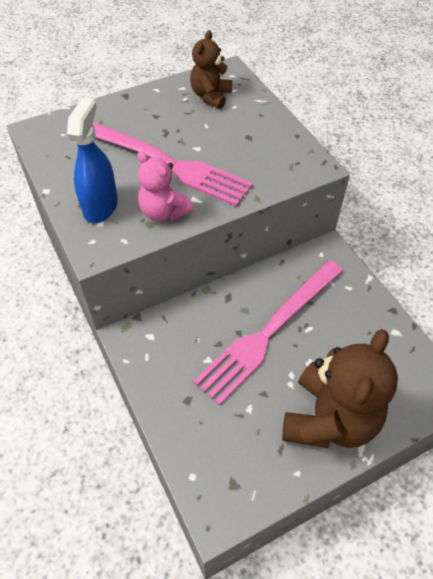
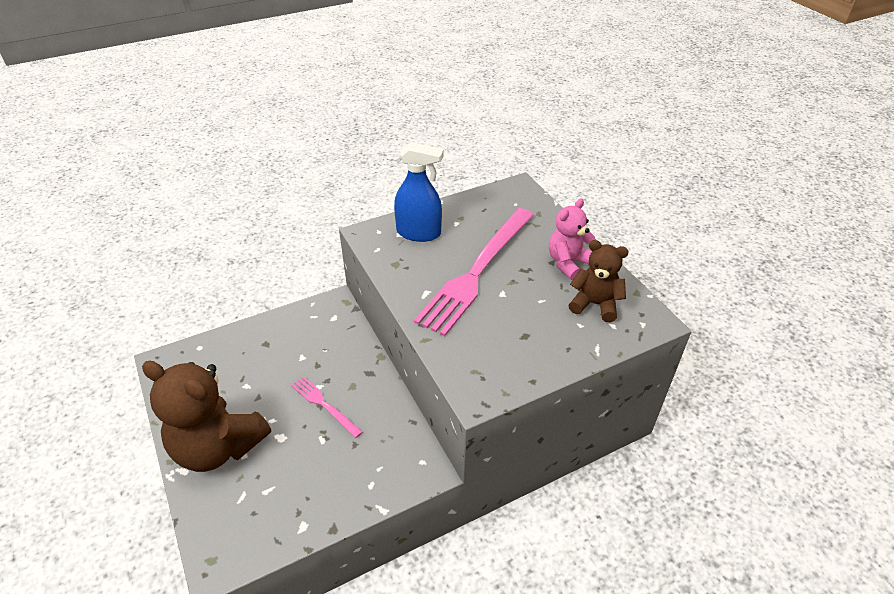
camera: 90 degrees right, 10 degrees down
pink teddy bear [137,151,194,221] -> pink teddy bear moved to [549,198,595,280]
pink fork [193,260,343,405] -> pink fork [291,376,363,438], size x0.47

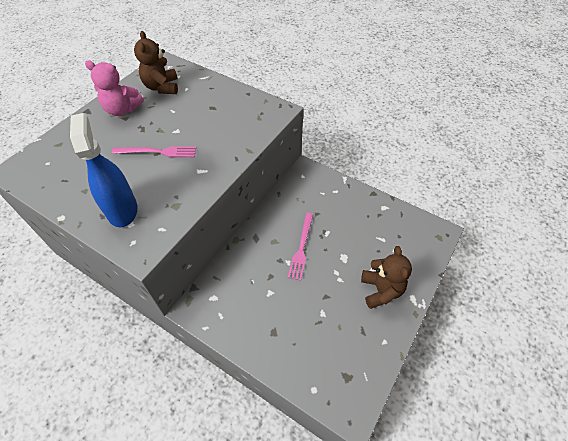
camera: 120 degrees left, 10 degrees up
brown teddy bear [142,361,271,472] -> brown teddy bear [361,246,412,309], size x0.57
pink fork [414,208,534,336] -> pink fork [112,146,196,157], size x0.47

